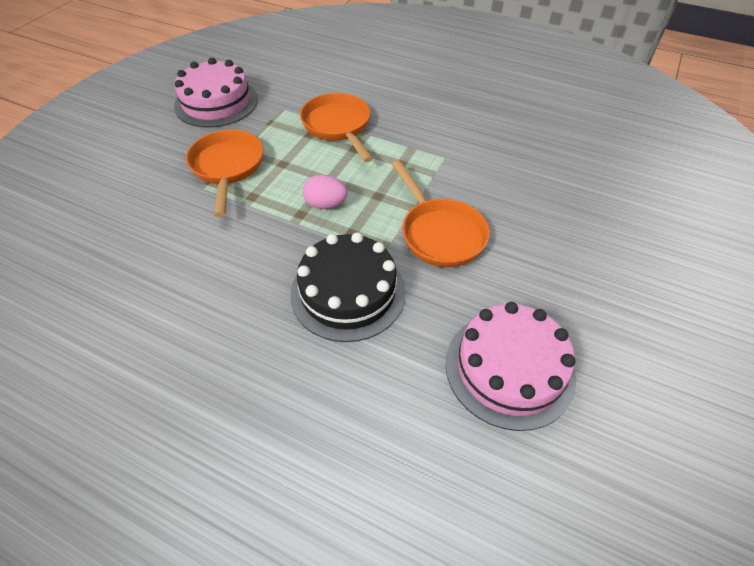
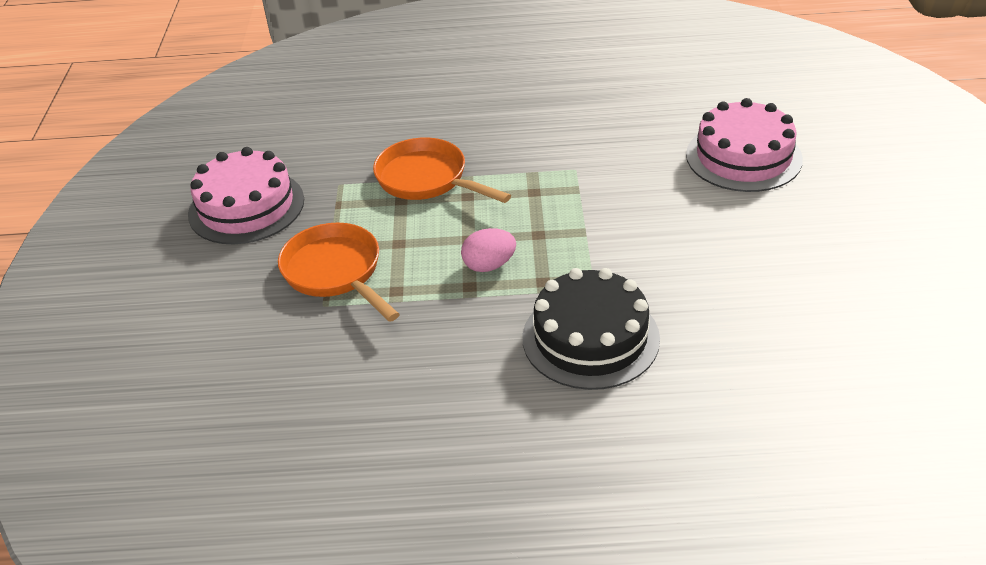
camera: 25 degrees left, 10 degrees down
orange pan [392,160,490,267] -> none
pink cake [445,302,576,431] -> pink cake moved to [686,98,803,192]

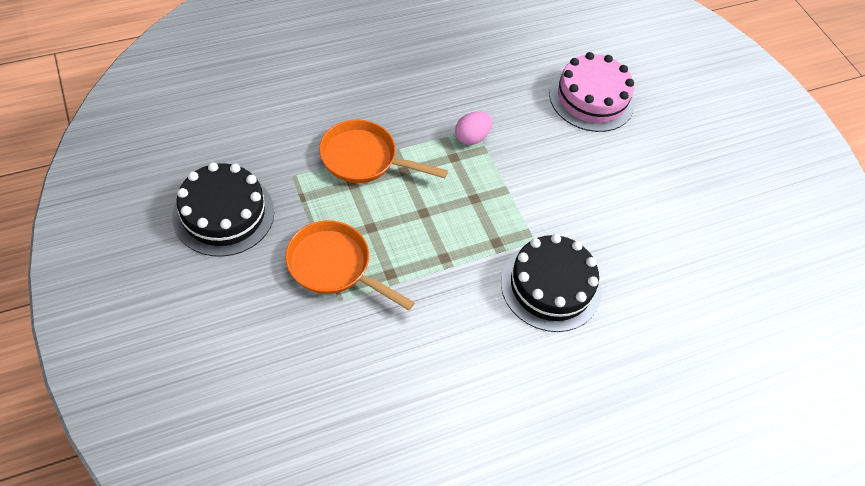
camera: 30 degrees left, 15 degrees up
pink cake [188,147,304,244] -> black cake [172,162,274,257]
pink egg [461,228,516,272] -> pink egg moved to [455,111,492,145]

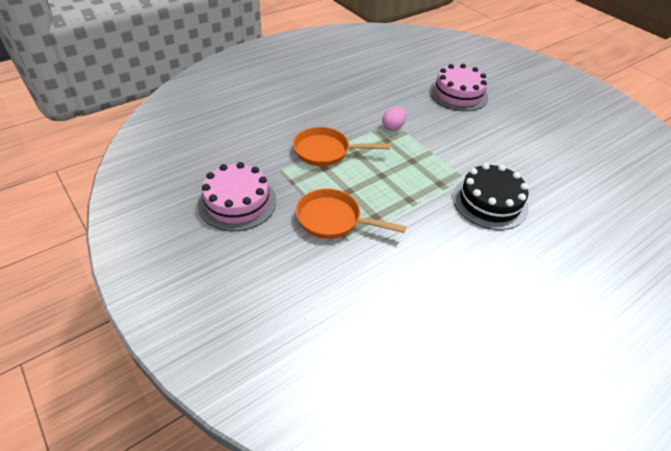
camera: 10 degrees left, 10 degrees down
black cake [172,162,274,257] -> pink cake [198,162,276,231]

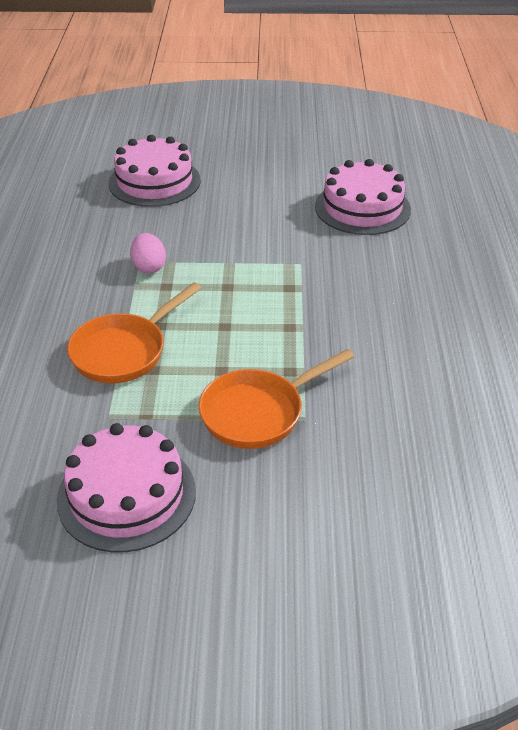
camera: 50 degrees left, 5 degrees down
black cake [453,163,529,230] -> none
none -> pink cake [315,159,411,235]

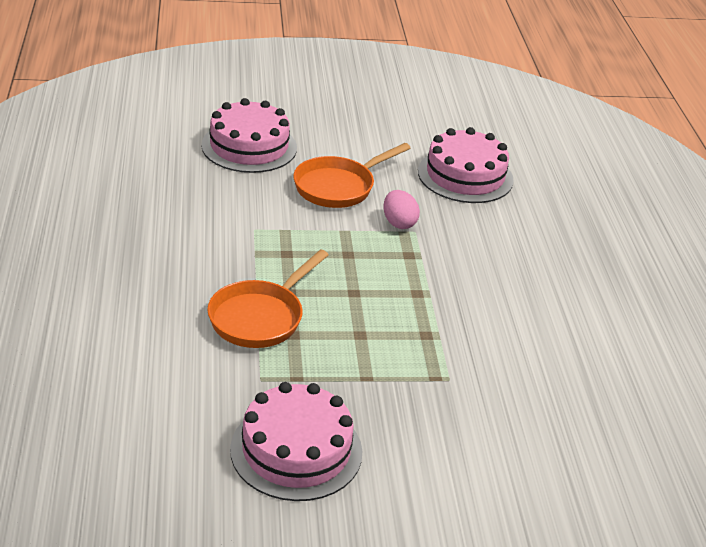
camera: 10 degrees left, 5 degrees down
pink egg [130,233,166,273] -> pink egg moved to [383,190,420,229]
orange pan [199,349,354,449] -> orange pan moved to [293,143,410,208]

